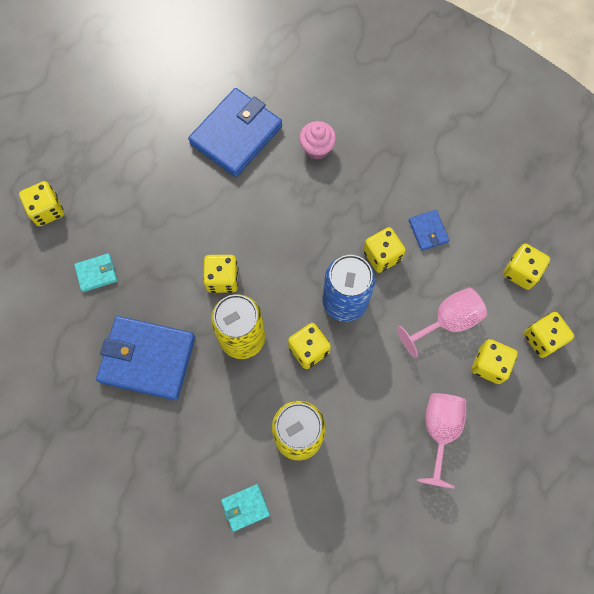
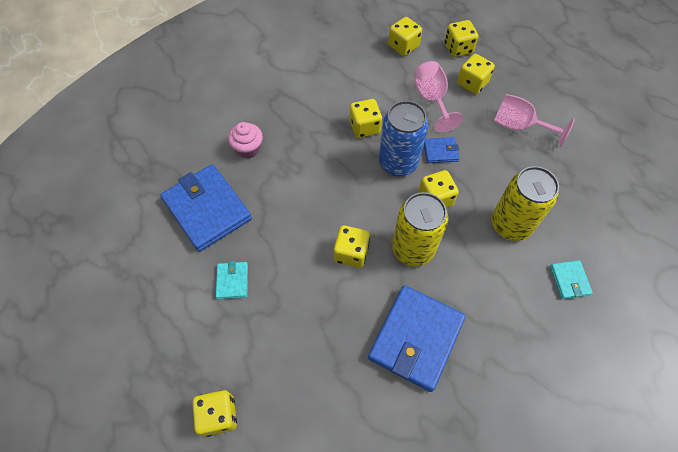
camera: 75 degrees left, 10 degrees down
turquoise wallet [74,253,117,292] -> turquoise wallet moved to [216,261,248,299]
blue wallet [409,210,449,251] -> blue wallet moved to [424,137,460,163]

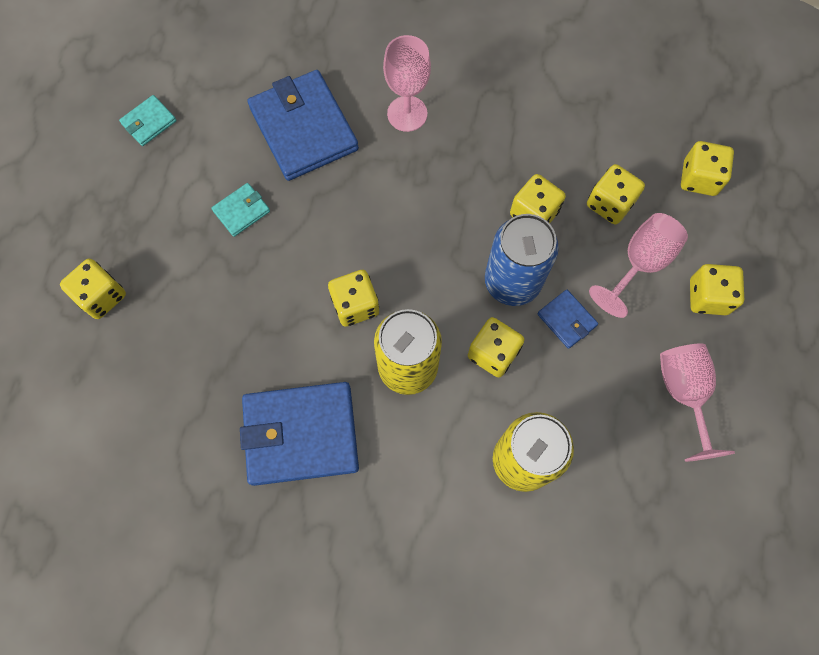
camera: 55 degrees right, 10 degrees up
blue wallet [160,164,252,252] -> blue wallet turned 45 degrees counterclockwise [248,70,359,181]
pink cupcake [228,122,263,158] -> pink goblet [383,35,431,132]
yellow dice [444,20,478,57] -> yellow dice moved to [587,164,645,225]
turquoise wallet [550,260,593,299] -> turquoise wallet moved to [119,95,177,146]

